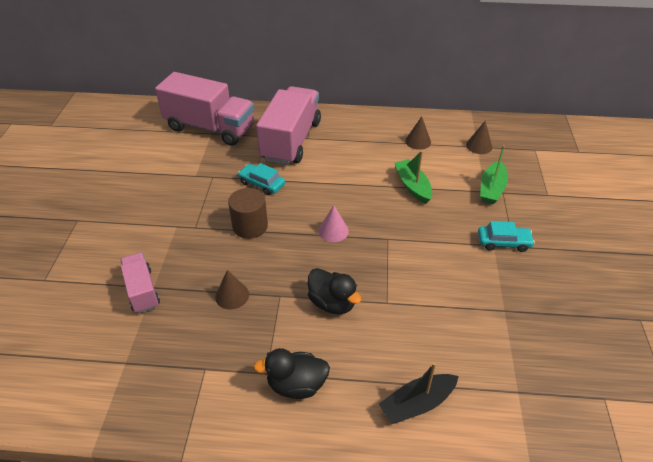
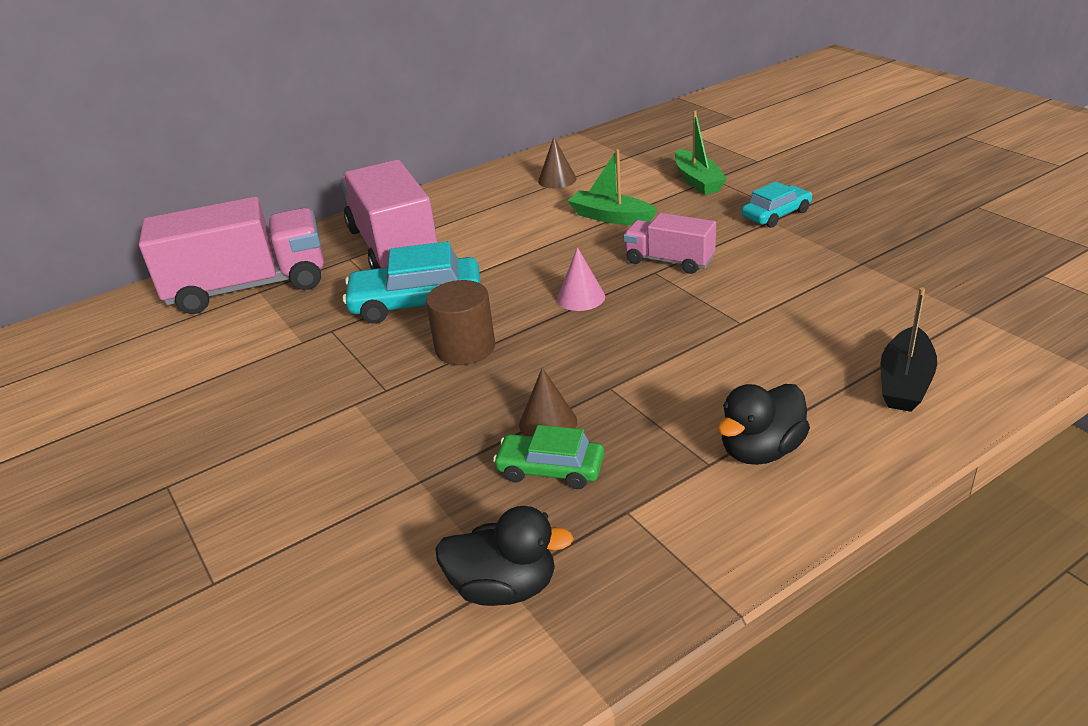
camera: 35 degrees left, 10 degrees down
pink truck [120,252,160,313] -> pink truck moved to [624,213,716,274]
turquoise car [238,163,285,195] -> turquoise car [343,241,480,324], size x1.66
black duck [308,268,362,314] -> black duck moved to [435,506,574,606]
brown cone [466,121,492,154] -> none
none -> green car [493,425,604,489]

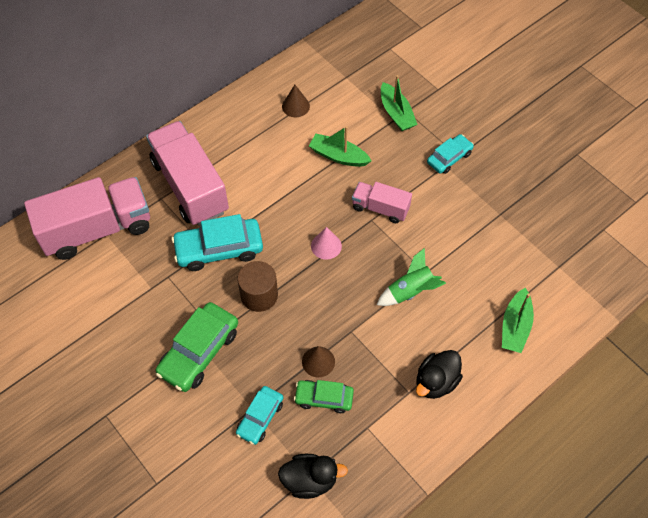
camera: 10 degrees left, 25 degrees up
black boat [880,287,937,412] -> green boat [502,288,534,353]
none -> green car [156,302,238,392]
none -> turquoise car [236,386,283,445]
none -> green rocket [377,248,446,306]

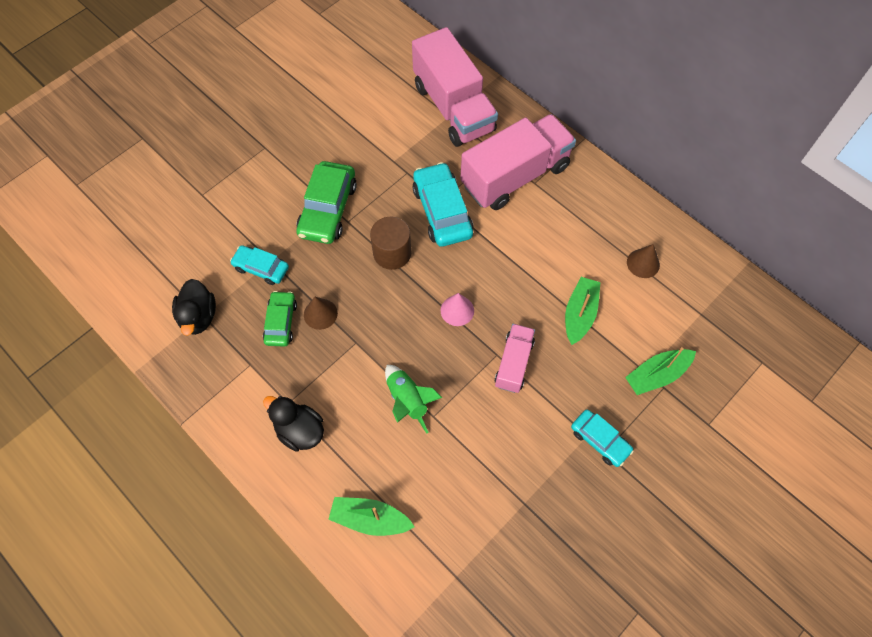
camera: 85 degrees right, 5 degrees up
green car [156,302,238,392] -> green car turned 105 degrees counterclockwise [296,161,357,244]

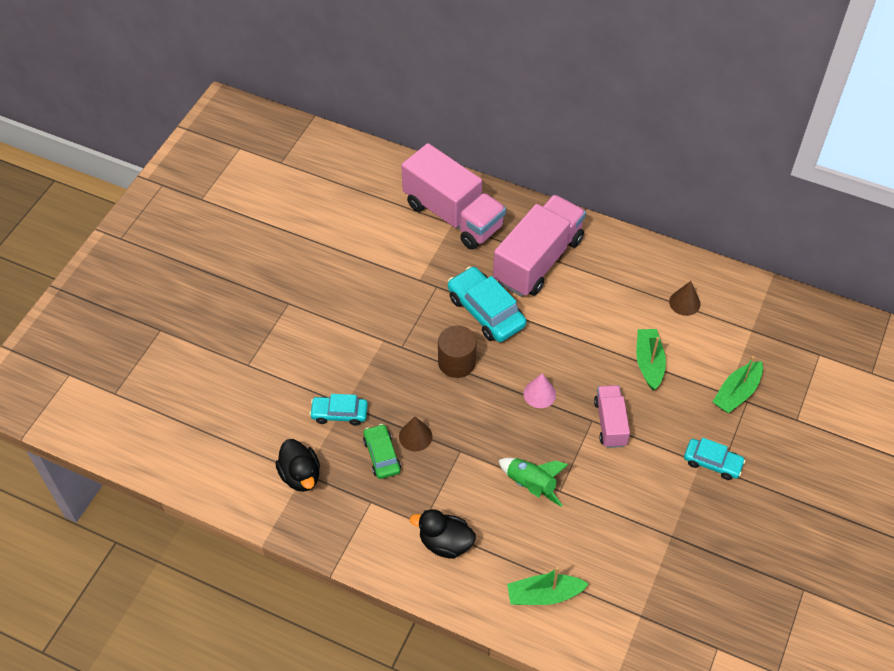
camera: 20 degrees left, 10 degrees down
green car [296,161,357,244] -> none

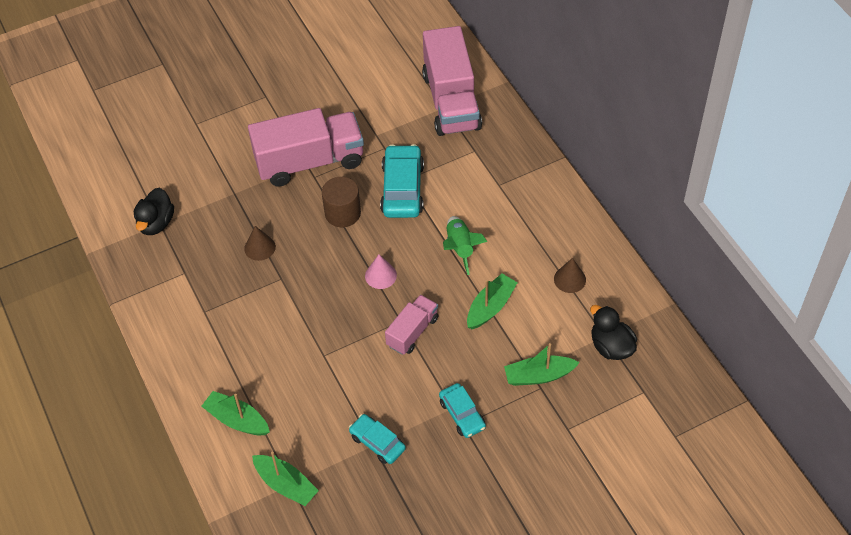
camera: 40 degrees right, 0 degrees up
turquoise car [309,394,368,426] -> turquoise car moved to [349,414,406,464]
green car [363,424,401,479] -> none
black duck [410,509,476,559] -> black duck moved to [590,305,637,360]
pink truck [493,195,586,297] -> pink truck moved to [248,108,364,187]
green rocket [498,458,568,506] -> green rocket moved to [443,216,488,275]
none -> green boat [252,452,319,506]

